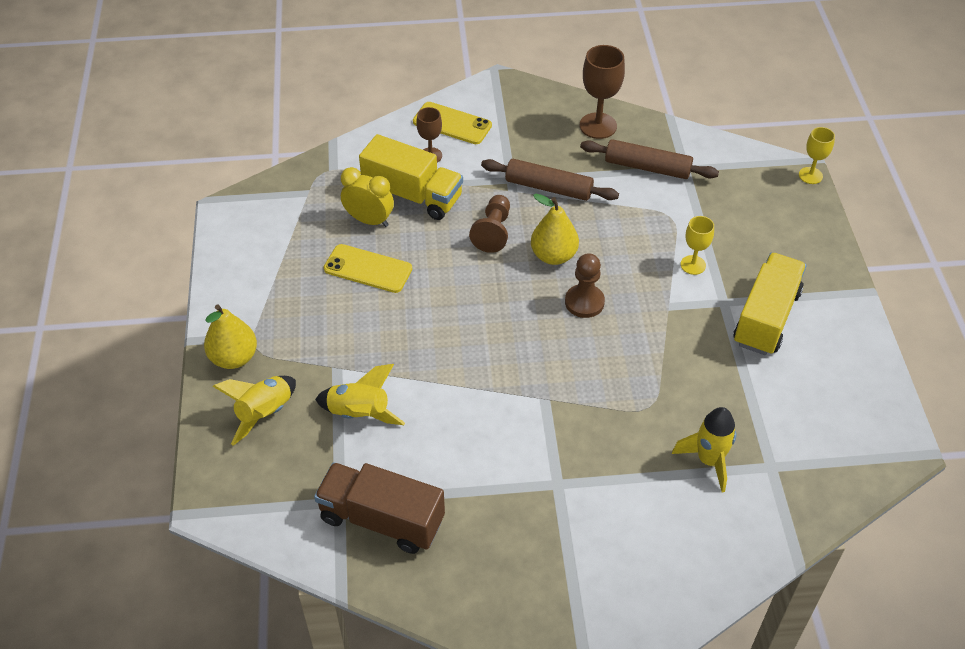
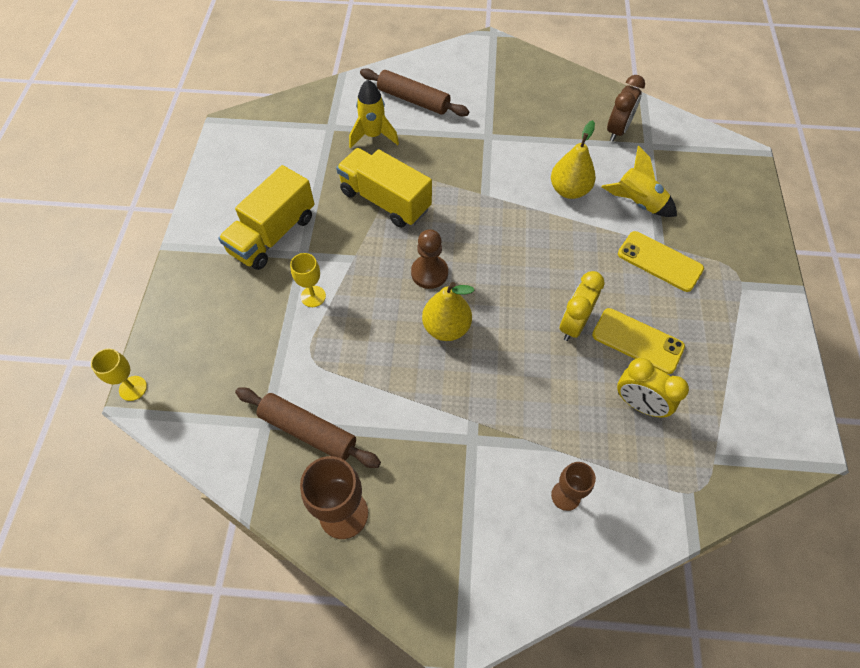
camera: 170 degrees left, 10 degrees up
yellow pear [204,304,257,369] -> yellow pear moved to [551,120,596,199]
yellow rocket [213,376,296,446] -> none
brown truck [314,462,445,554] -> brown clock [607,75,645,142]
yellow truck [359,134,463,220] -> yellow truck moved to [336,148,432,228]
yellow phone [413,102,492,144] -> yellow phone moved to [618,231,704,292]
brown pawn [469,195,510,253] -> none
brown rolling pin [481,159,619,201] -> brown rolling pin moved to [360,68,469,116]
none -> yellow clock [560,271,604,341]

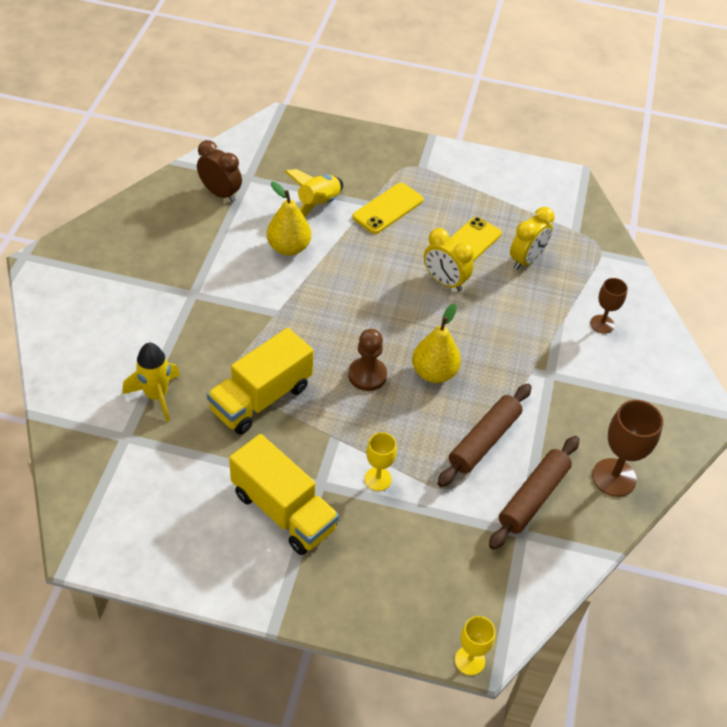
camera: 85 degrees left, 10 degrees down
brown rolling pin [360,68,469,116] -> brown rolling pin moved to [437,384,532,487]

